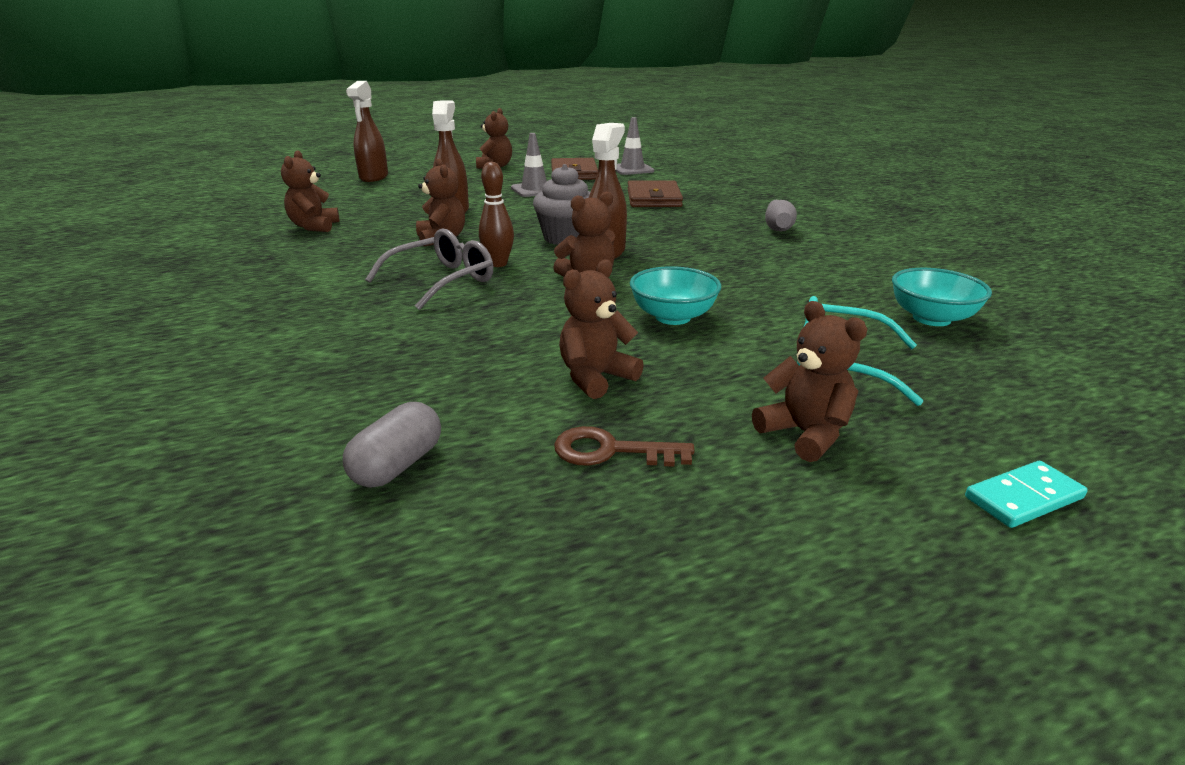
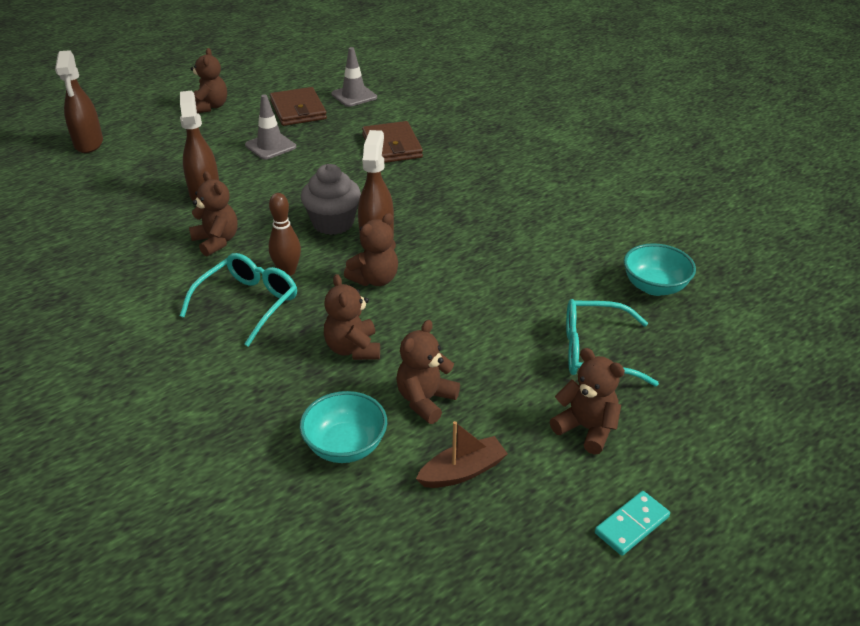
camera: 15 degrees left, 10 degrees up
brown teddy bear [281,150,340,232] -> brown teddy bear moved to [324,274,380,360]
grey capsule [343,402,441,488] -> none
grey glasses [365,229,493,310] -> turquoise glasses [180,253,297,347]
brown key [554,426,695,467] -> brown boat [416,421,508,488]
turquoise bowl [630,266,721,325] -> turquoise bowl moved to [300,391,387,463]
grey bowling pin [765,200,797,231] -> none
turquoise domino [965,461,1088,528] -> turquoise domino moved to [595,491,670,556]

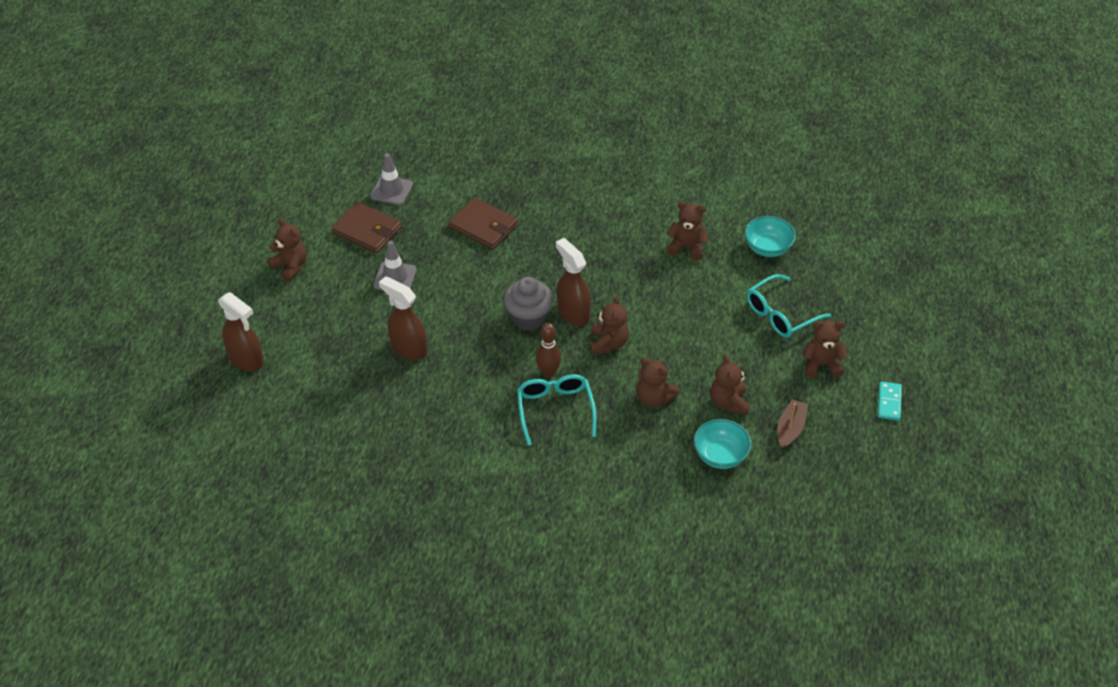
camera: 40 degrees left, 10 degrees up
brown teddy bear [189,171,238,257] -> brown teddy bear moved to [667,202,708,260]

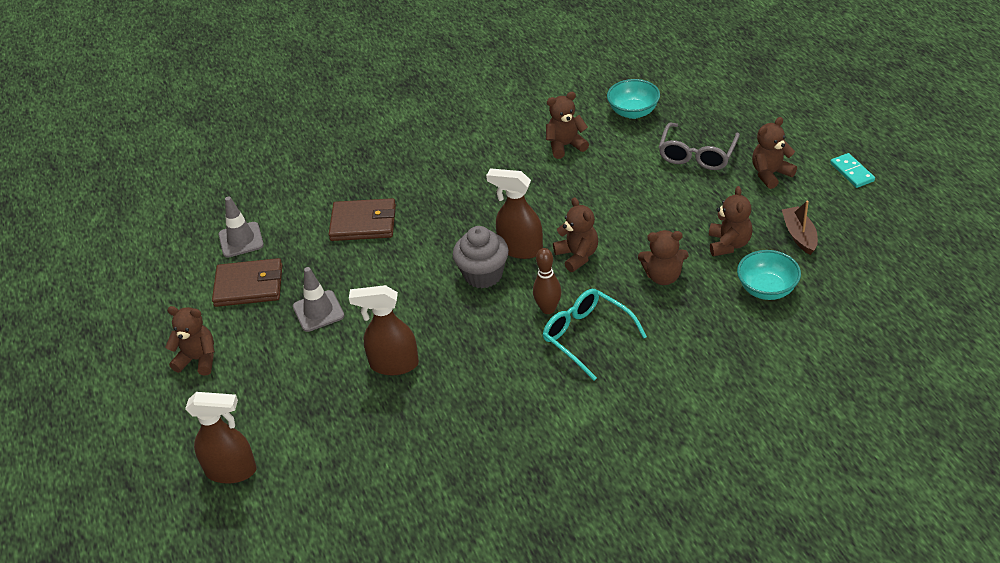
camera: 30 degrees left, 5 degrees down
brown teddy bear [710,355,750,415] -> brown teddy bear turned 135 degrees counterclockwise [709,186,753,256]
turquoise glasses [747,274,831,338] -> grey glasses [659,123,740,170]

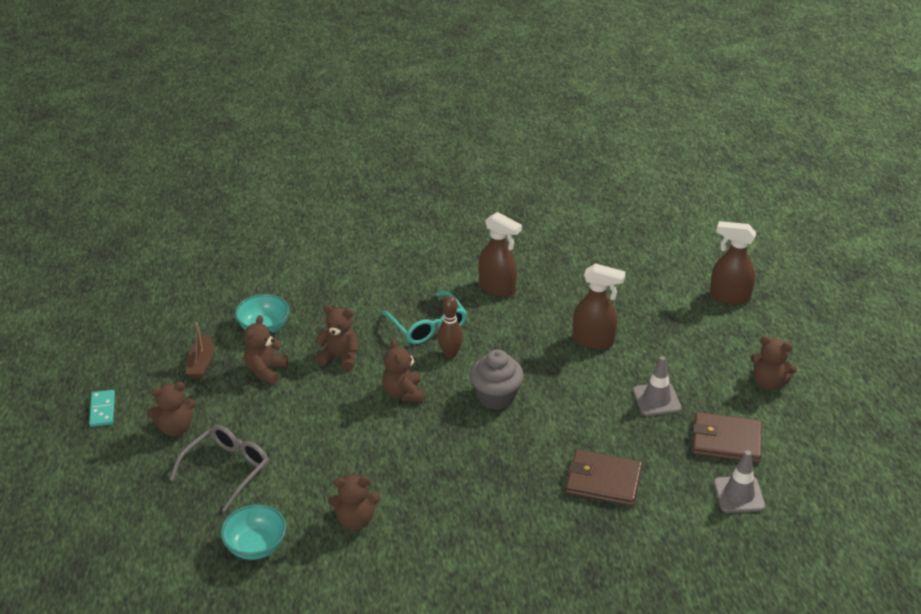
camera: 170 degrees left, 5 degrees down
brown spray bottle [486,168,543,259] -> brown spray bottle moved to [478,212,522,297]

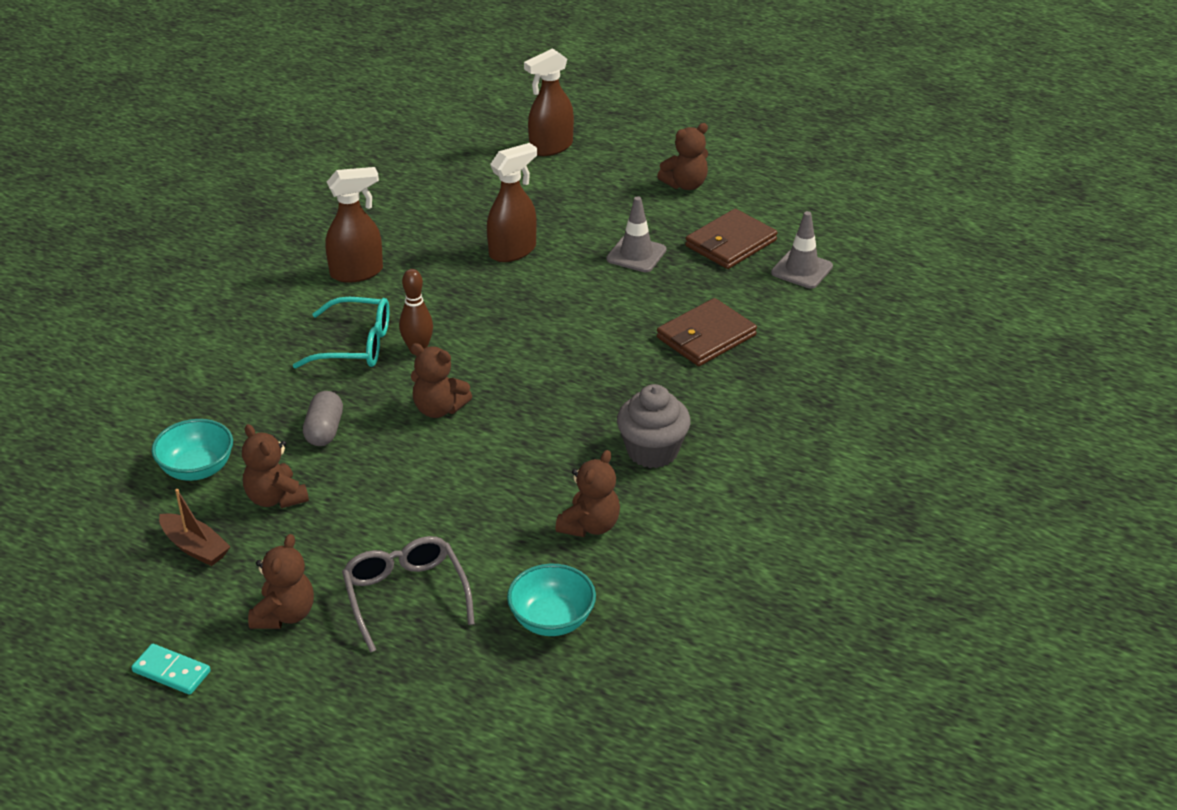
camera: 55 degrees left, 0 degrees up
brown teddy bear [315,305,359,371] -> grey capsule [303,391,343,446]
grey cupcake [470,349,524,410] -> grey cupcake moved to [617,384,691,468]

